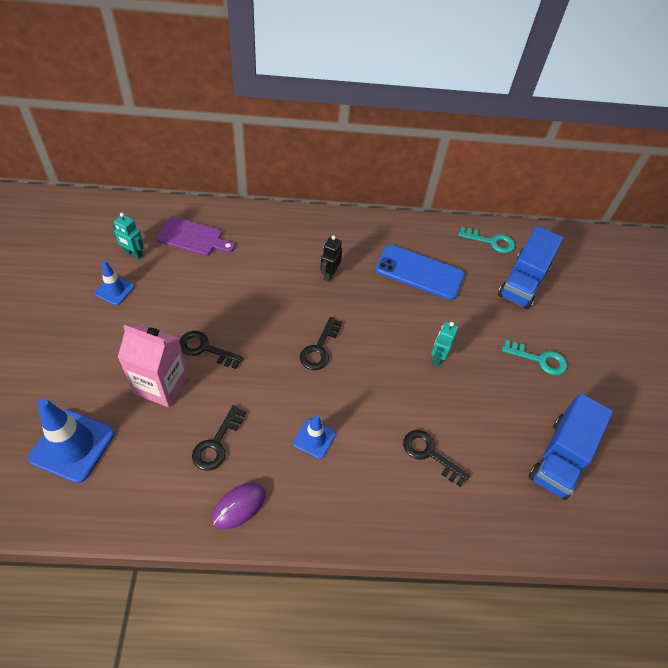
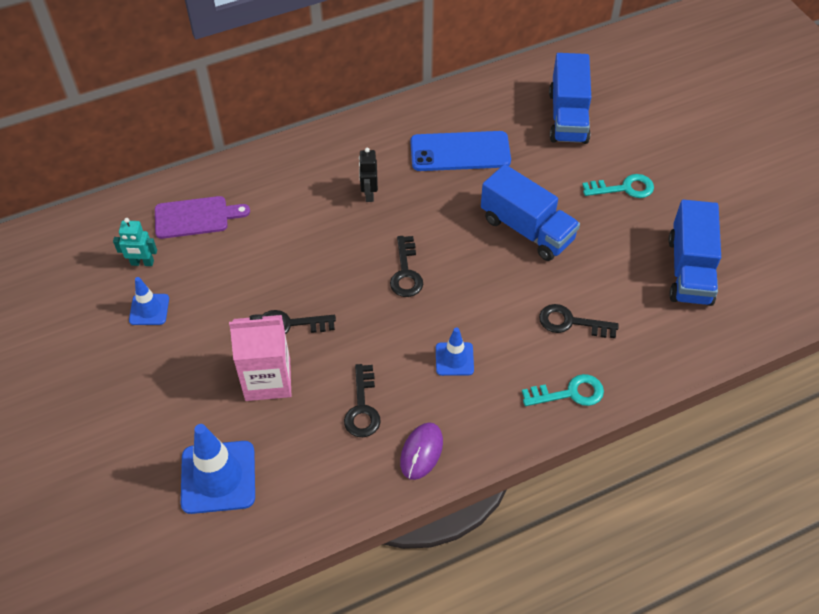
camera: 20 degrees left, 0 degrees up
turquoise robot [431,321,459,366] -> blue truck [481,164,580,261]
turquoise key [458,227,515,253] -> turquoise key moved to [522,374,604,406]

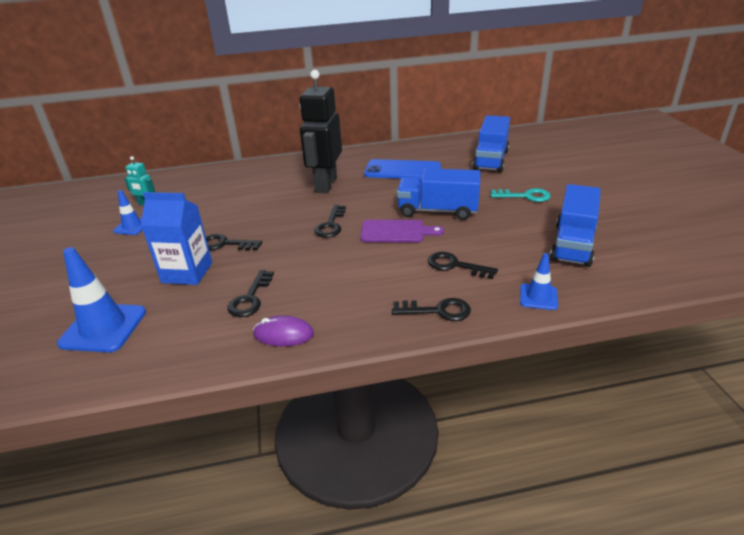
camera: 15 degrees right, 20 degrees down
purple cutting board [155,196,250,239] -> purple cutting board moved to [360,220,444,242]
pink carton [229,314,291,401] -> blue carton [141,192,212,285]
black robot [359,148,378,202] -> black robot [300,70,342,193], size x2.26
purple mouse [400,422,443,480] -> purple mouse turned 60 degrees clockwise [253,315,314,346]
blue traffic cone [436,327,474,376] -> blue traffic cone moved to [520,253,558,310]
blue truck [481,164,580,261] -> blue truck turned 135 degrees clockwise [397,168,481,220]
turquoise key [522,374,604,406] -> black key [392,298,471,321]

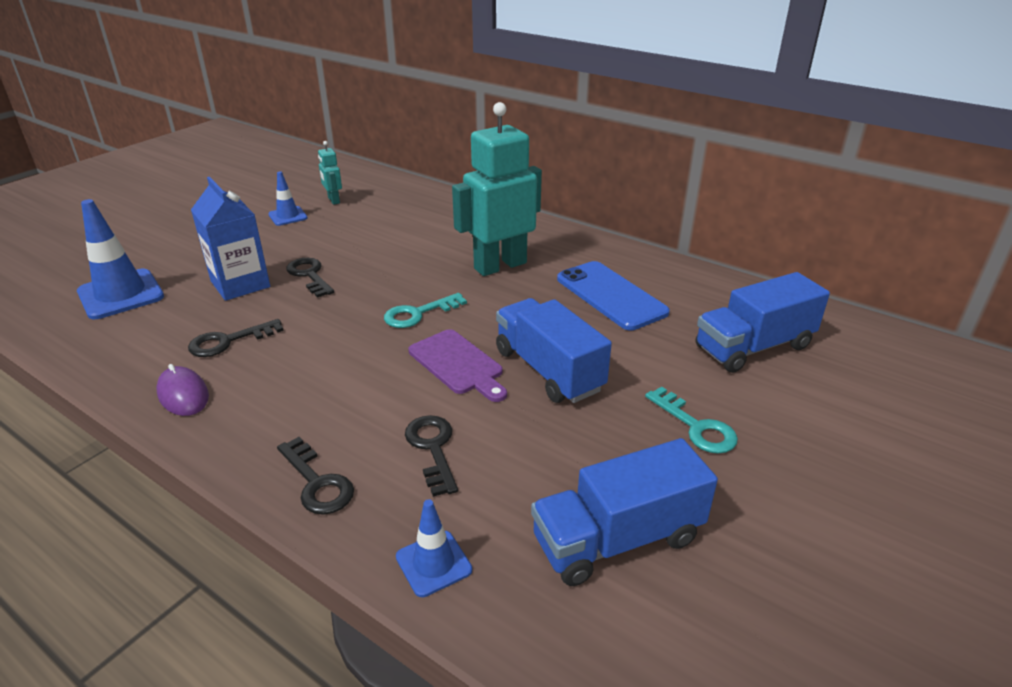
camera: 45 degrees right, 0 degrees up
black robot [300,70,342,193] -> turquoise robot [452,102,542,276]
black key [314,205,346,238] -> turquoise key [384,293,467,328]

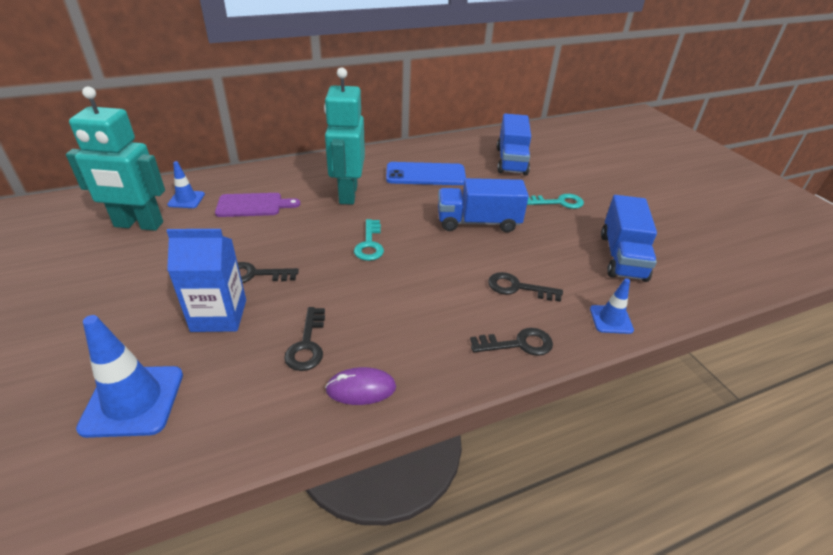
camera: 60 degrees left, 5 degrees up
blue traffic cone [268,171,307,226] -> blue traffic cone moved to [167,161,205,208]
turquoise robot [318,141,342,205] -> turquoise robot [66,87,165,231], size x2.26
purple cutting board [409,329,507,402] -> purple cutting board moved to [215,193,300,217]

